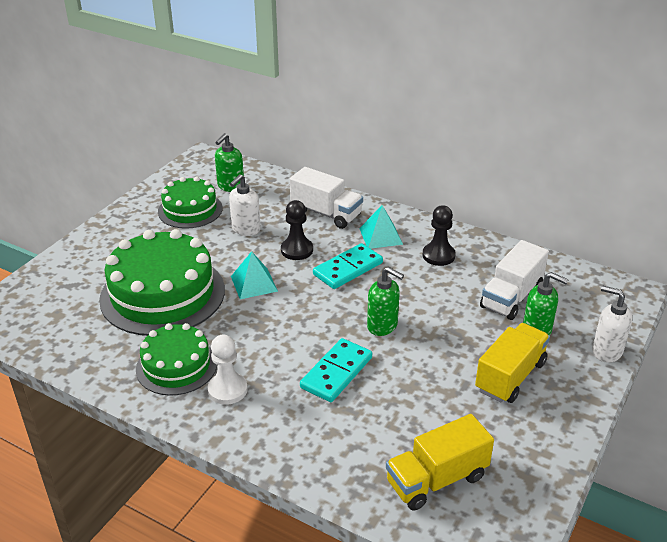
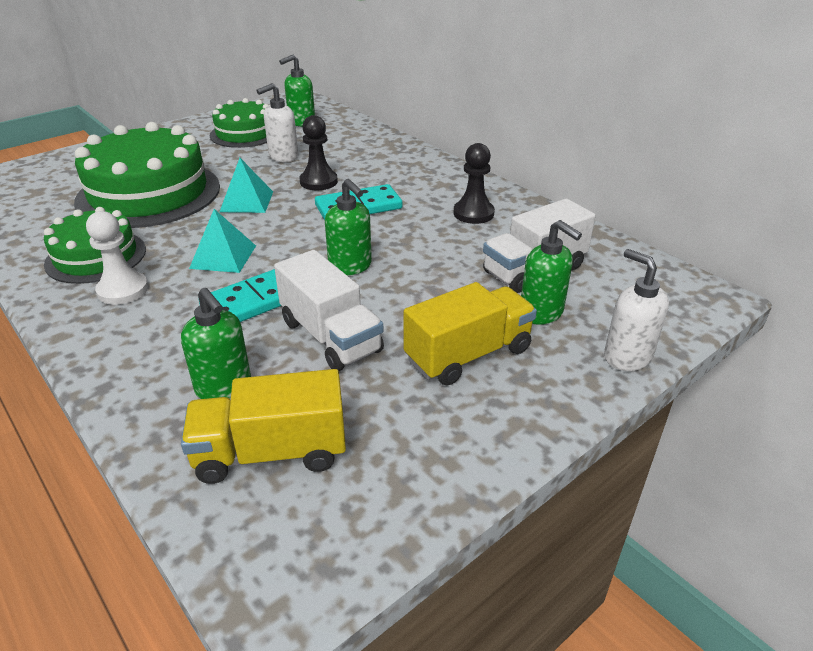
camera: 20 degrees right, 0 degrees up
white truck [290,167,363,229] -> white truck moved to [274,250,384,371]
turquoise pyramid [359,205,403,249] -> turquoise pyramid moved to [189,209,256,273]
none -> green soap dispenser [181,288,251,399]

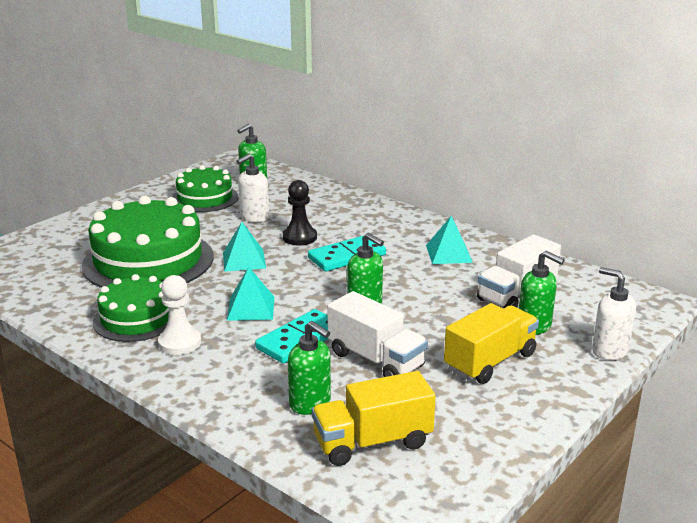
camera: 10 degrees left, 10 degrees down
black pawn [454,143,495,224] -> turquoise pyramid [426,216,473,264]

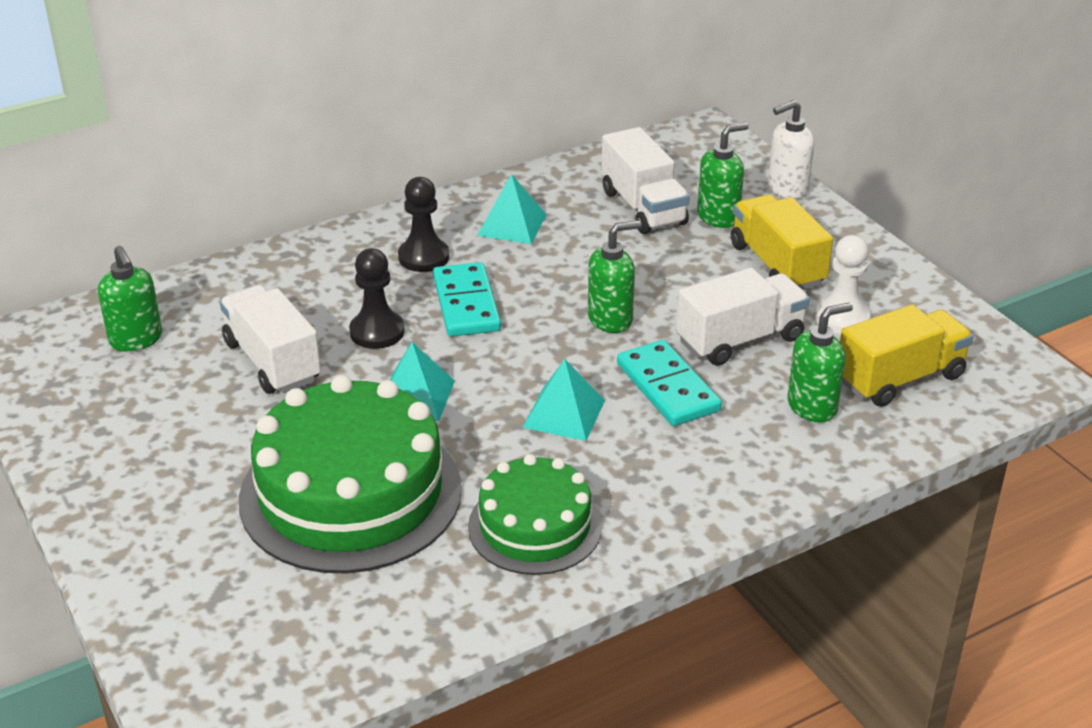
camera: 70 degrees left, 10 degrees up
white pawn [158,275,201,355] -> white pawn moved to [815,235,870,334]
green cake [172,165,238,212] -> none
white soap dispenser [236,153,269,222] -> white truck [220,285,321,394]
yellow truck [312,371,436,466] -> yellow truck turned 120 degrees counterclockwise [840,304,973,407]
none -> black pawn [398,177,449,272]

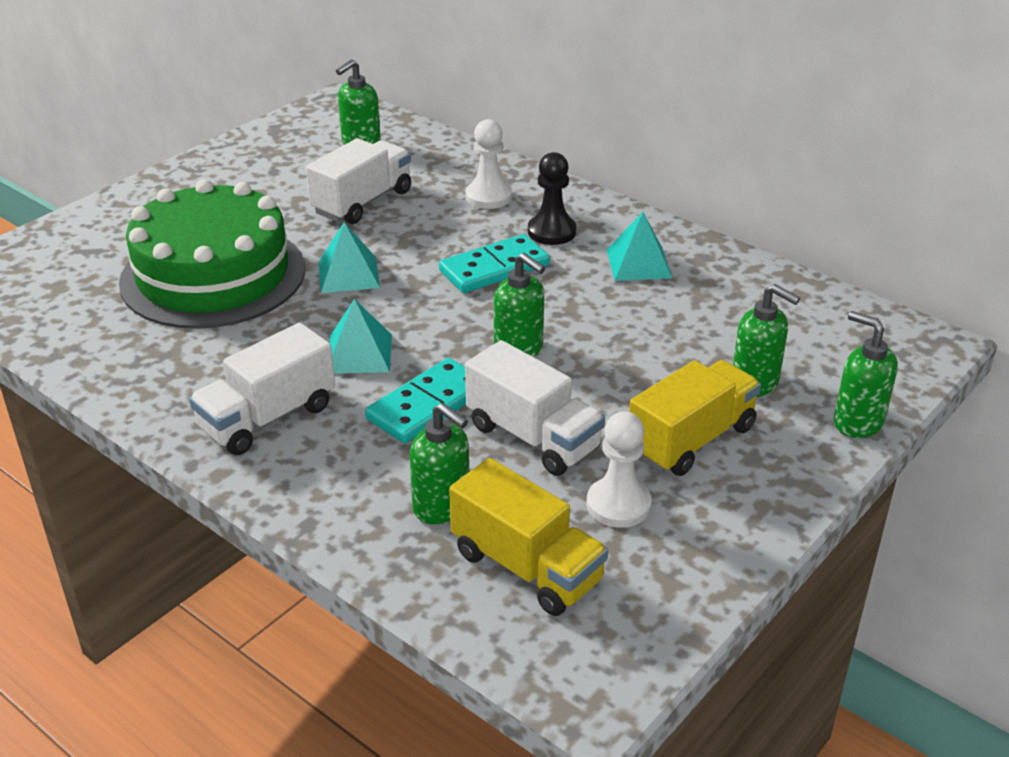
camera: 70 degrees right, 0 degrees up
black pawn [349,248,405,349] -> none
green cake [468,454,602,575] -> none
white truck [601,127,690,234] -> white truck moved to [189,323,335,455]
white soap dispenser [768,100,815,199] -> green soap dispenser [834,311,898,438]
none -> white pawn [466,119,512,209]

